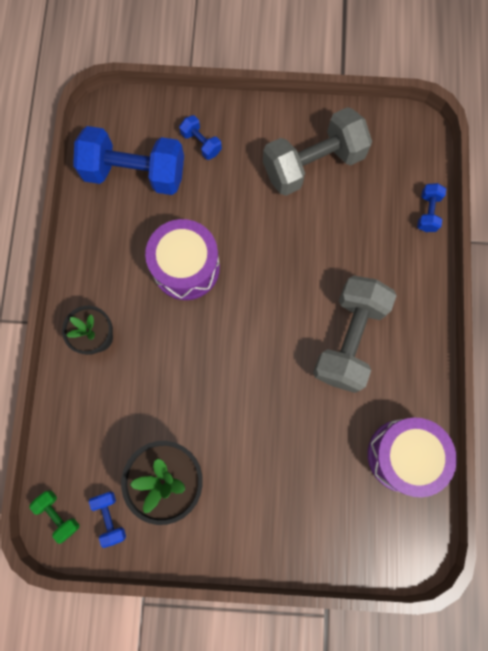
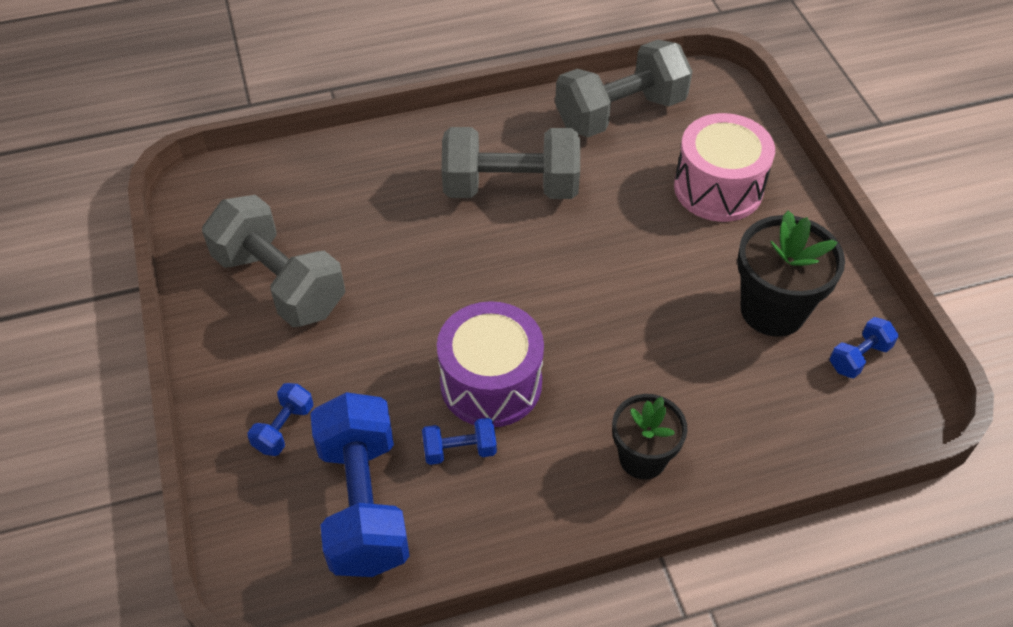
camera: 110 degrees left, 25 degrees down
green dumbbell [29,490,79,544] -> none
purple drum [368,418,457,497] -> grey dumbbell [555,40,693,137]
blue dumbbell [417,183,446,232] -> blue dumbbell moved to [422,418,497,465]
none -> pink drum [674,113,775,222]

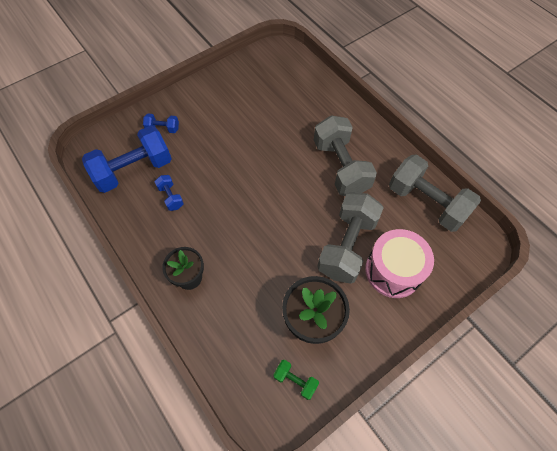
camera: 70 degrees right, 10 degrees up
grey dumbbell [202,195,345,327] -> grey dumbbell moved to [317,193,384,284]
purple drum [437,301,544,427] -> none
blue dumbbell [830,317,899,378] -> green dumbbell [273,360,319,400]

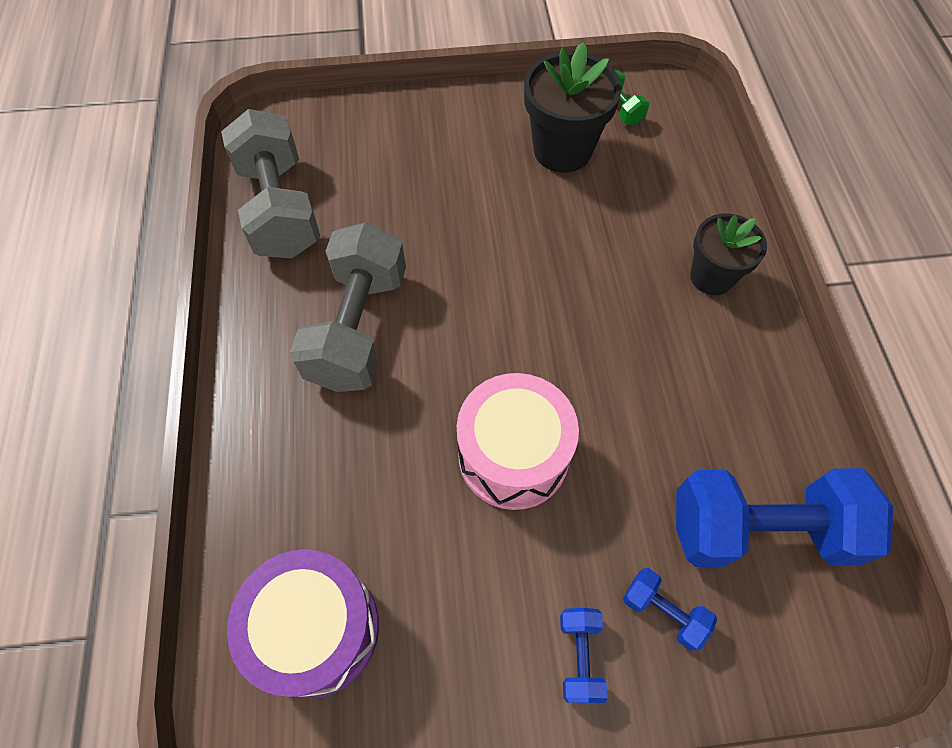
camera: 150 degrees left, 0 degrees up
blue dumbbell [154,175,184,211] -> blue dumbbell moved to [560,608,608,703]
grey dumbbell [317,193,384,284] -> none
pink drum [365,229,434,298] -> pink drum moved to [457,373,579,510]
none -> purple drum [227,549,379,698]

